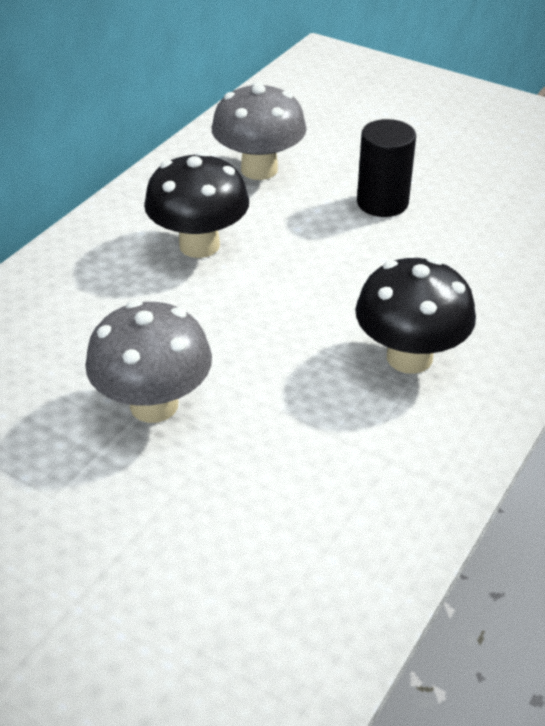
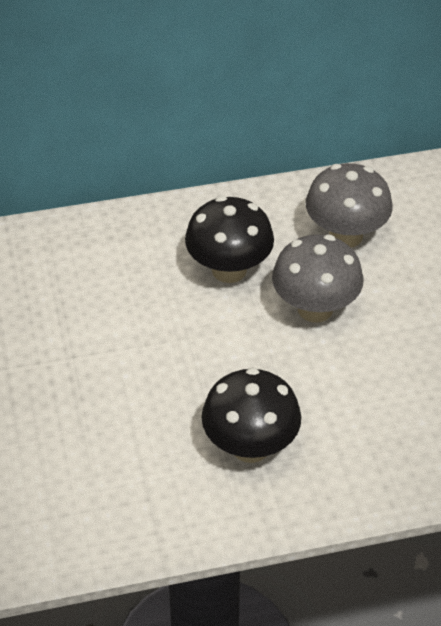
camera: 45 degrees right, 5 degrees up
grey mushroom [85,300,212,423] -> grey mushroom moved to [272,234,364,322]
black cylinder [357,119,416,217] -> none

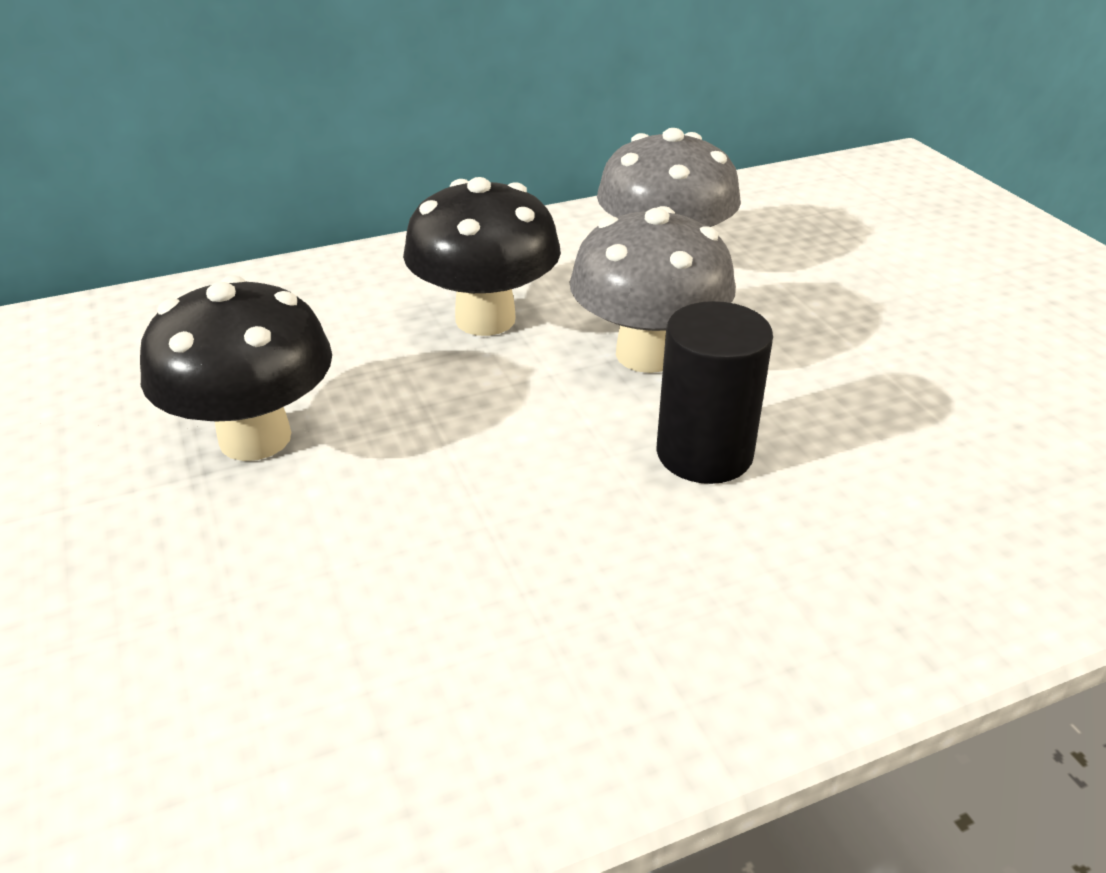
camera: 10 degrees left, 10 degrees down
black mushroom [202,368,301,463] -> black mushroom moved to [140,275,332,461]
none -> black cylinder [657,301,773,484]

